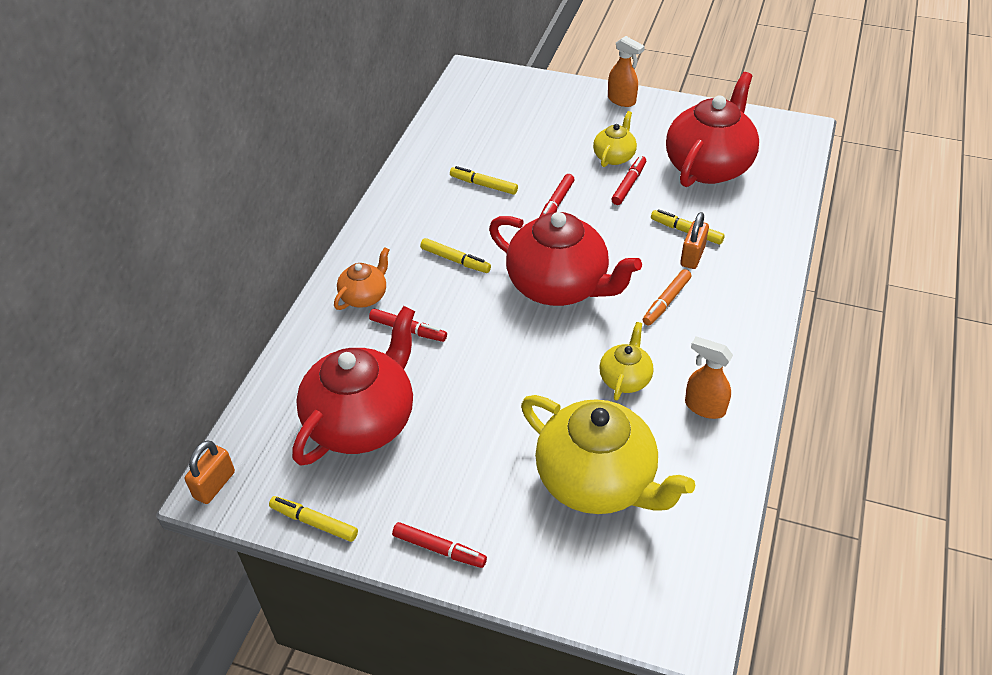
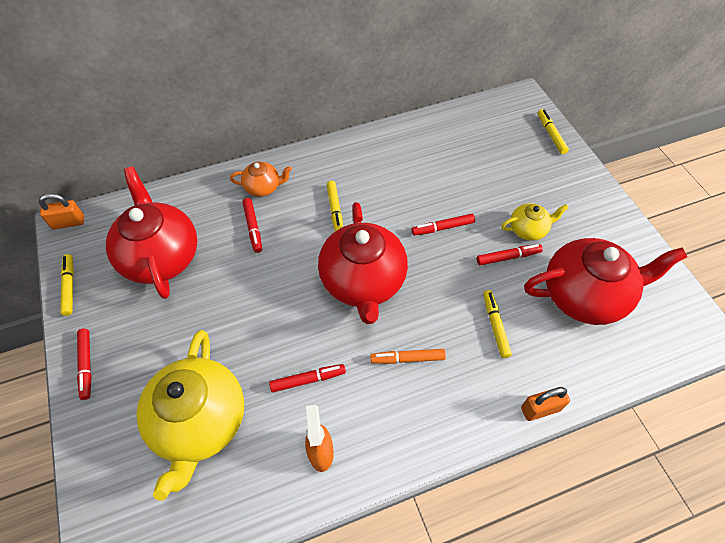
camera: 50 degrees right, 10 degrees up
red teapot [292,306,415,466] -> red teapot turned 105 degrees counterclockwise [106,167,197,299]
yellow marker [450,166,518,195] -> yellow marker moved to [537,109,569,154]
yellow teapot [599,322,653,401] -> red marker [269,364,346,392]
orange spray bottle [608,36,645,107] -> none
orange padlock [680,212,709,269] -> orange padlock moved to [521,387,570,421]

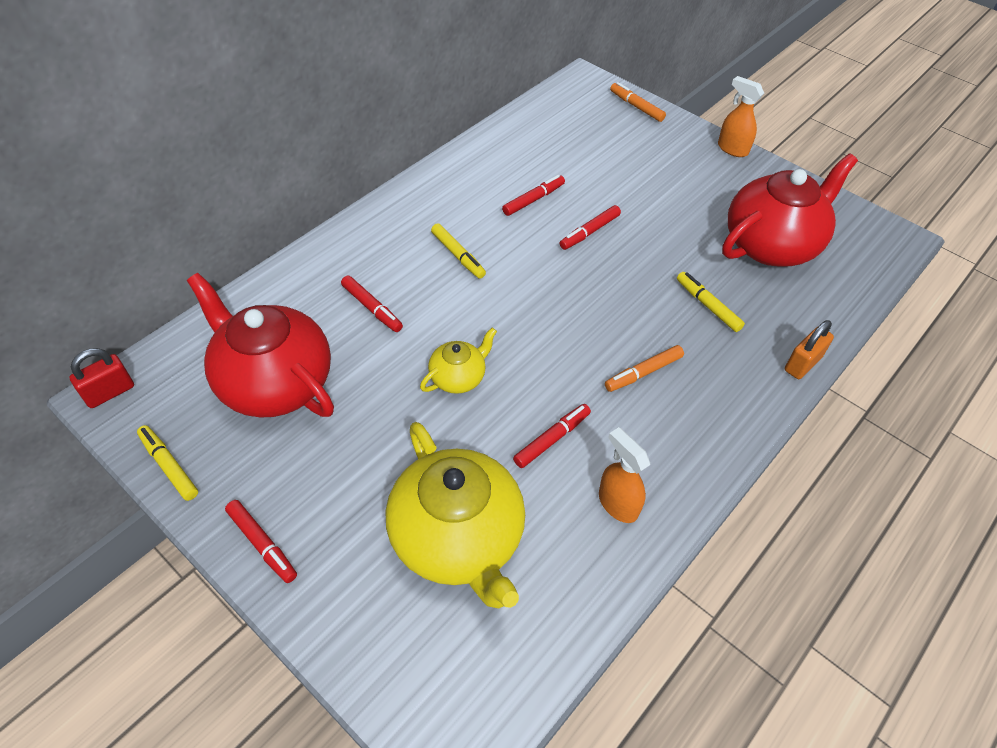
camera: 30 degrees left, 5 degrees down
orange padlock [39,193,84,229] -> red padlock [69,348,134,408]
orange teapot [230,162,292,197] -> none
red teapot [318,202,408,324] -> none
red marker [476,244,543,265] -> red marker moved to [502,175,565,216]
yellow teapot [501,203,568,241] -> yellow teapot moved to [420,328,497,394]
yellow marker [537,109,569,154] -> orange marker [610,82,666,122]
none -> orange spray bottle [718,76,764,157]

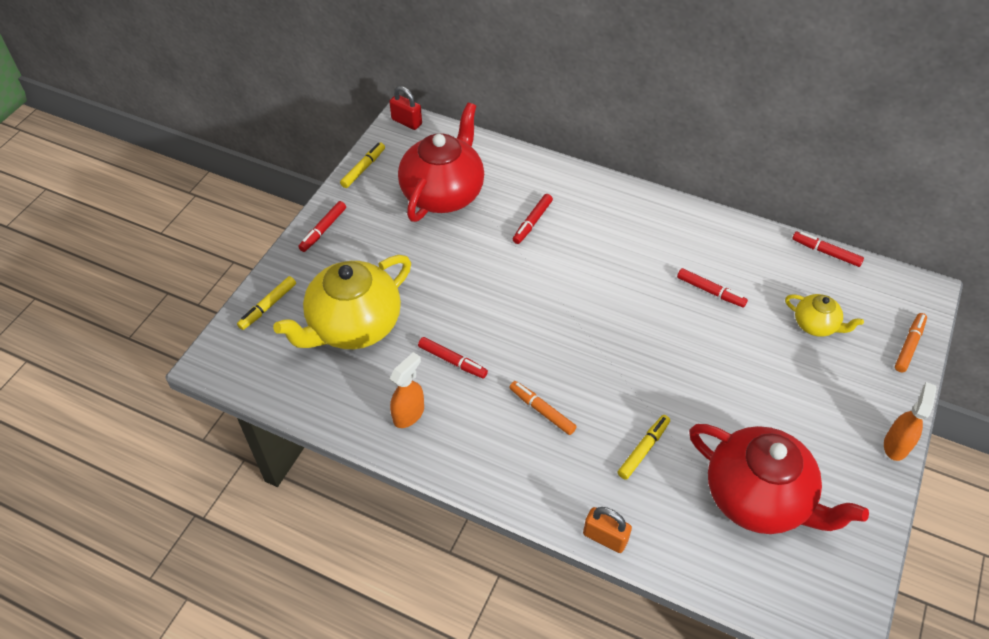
camera: 75 degrees right, 0 degrees up
yellow teapot [420,328,497,394] -> yellow teapot moved to [785,294,864,337]
yellow marker [431,223,486,279] -> yellow marker moved to [237,276,296,330]
red marker [560,205,621,250] -> red marker moved to [792,231,864,267]

